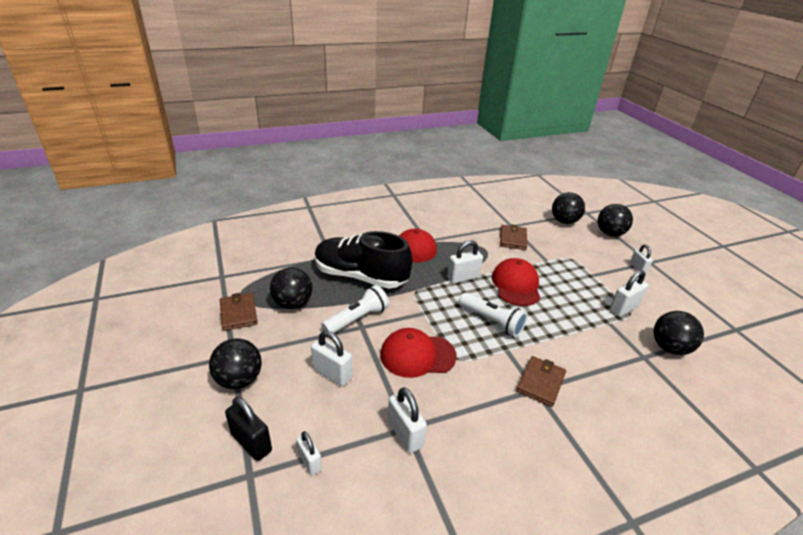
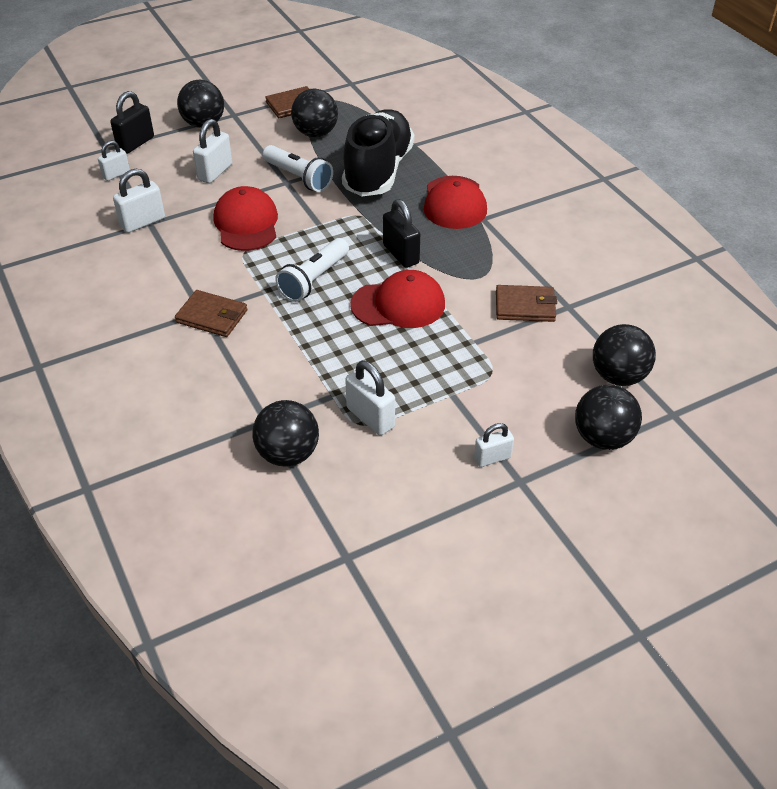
camera: 85 degrees right, 10 degrees up
white padlock [447,240,483,284] -> black padlock [383,199,420,268]

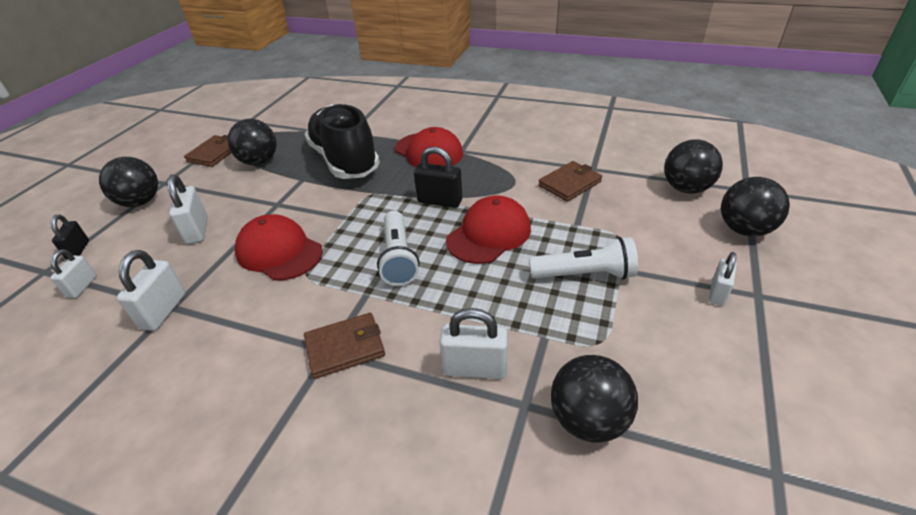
camera: 40 degrees left, 5 degrees down
black padlock [110,91,154,154] -> black padlock [51,215,89,260], size x0.65
white flashlight [263,145,333,192] -> white flashlight moved to [529,237,638,279]
white padlock [345,361,395,435] -> white padlock moved to [440,308,508,379]

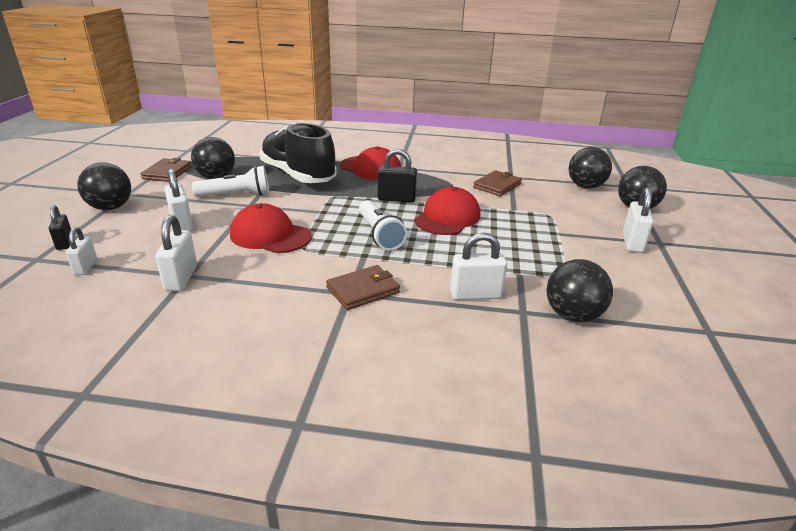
camera: 15 degrees left, 10 degrees down
white flashlight [529,237,638,279] -> white flashlight moved to [192,166,269,197]
white padlock [709,252,737,306] -> white padlock [623,187,654,253], size x1.53

